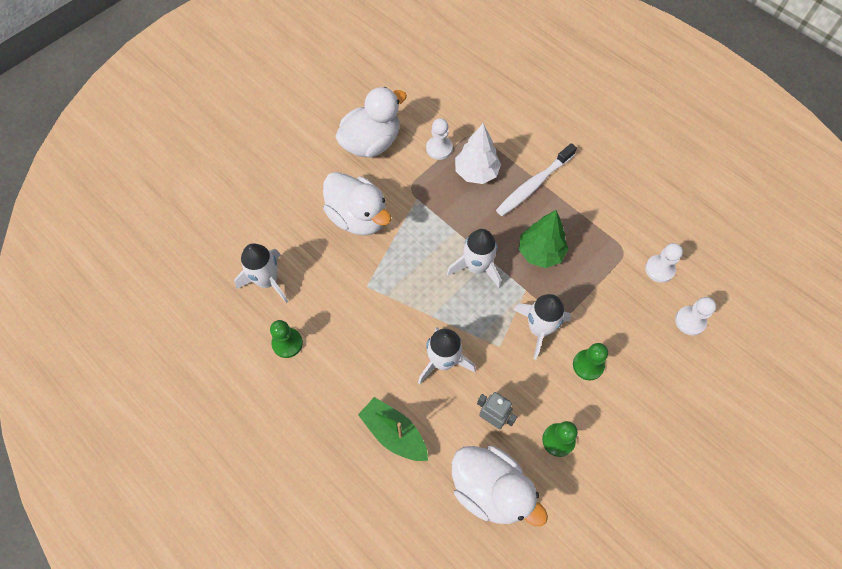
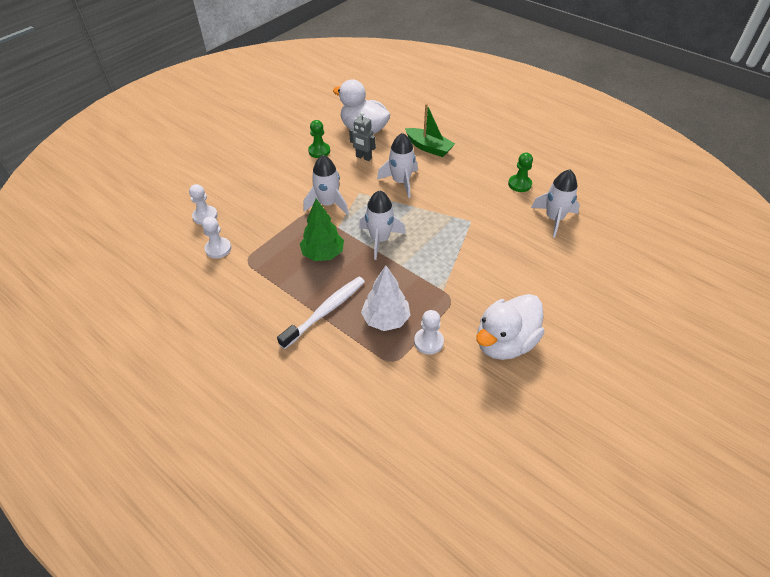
camera: 175 degrees right, 15 degrees down
white duck [323,172,391,236] -> none
green pawn [573,343,608,381] -> none

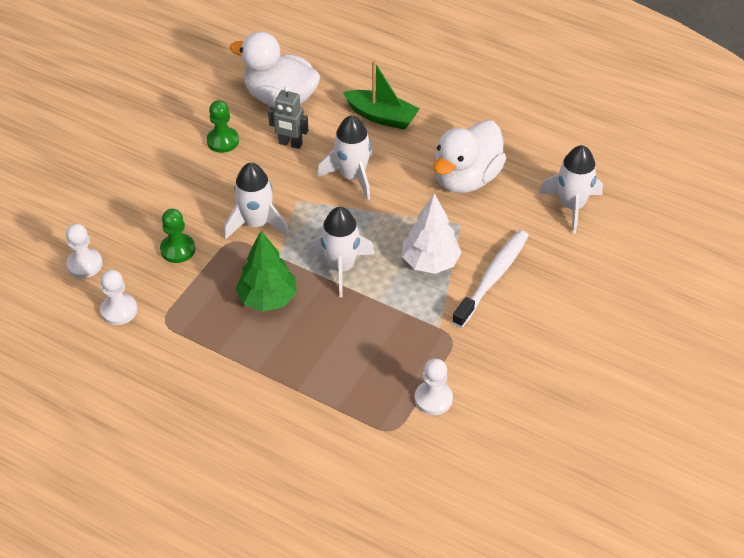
camera: 10 degrees left, 0 degrees up
white toothbrush [277,277,365,349] -> white toothbrush moved to [452,230,529,328]
white tree [361,266,410,331] -> white tree moved to [402,193,462,274]
white duck [476,294,545,360] -> white duck moved to [433,120,506,193]
green pawn [508,153,533,192] -> green pawn moved to [160,209,195,263]

